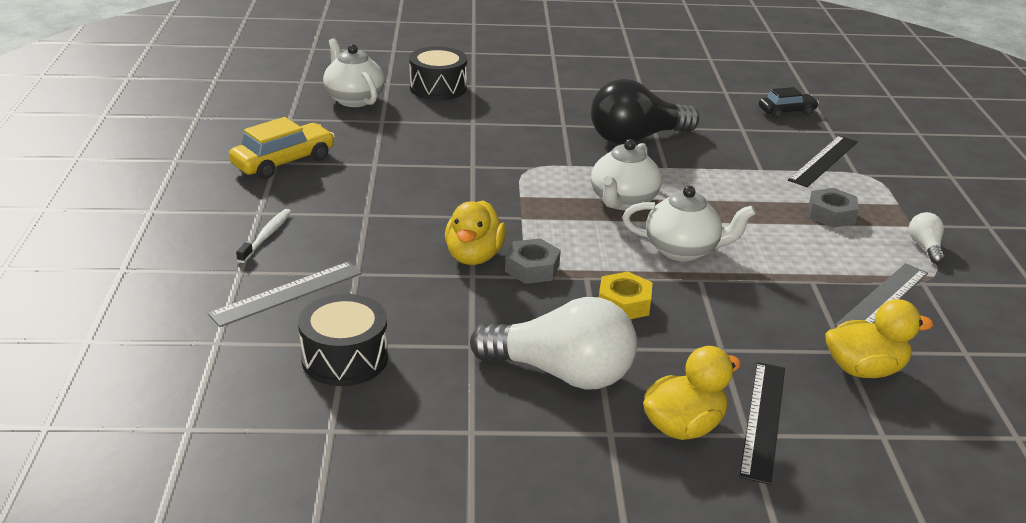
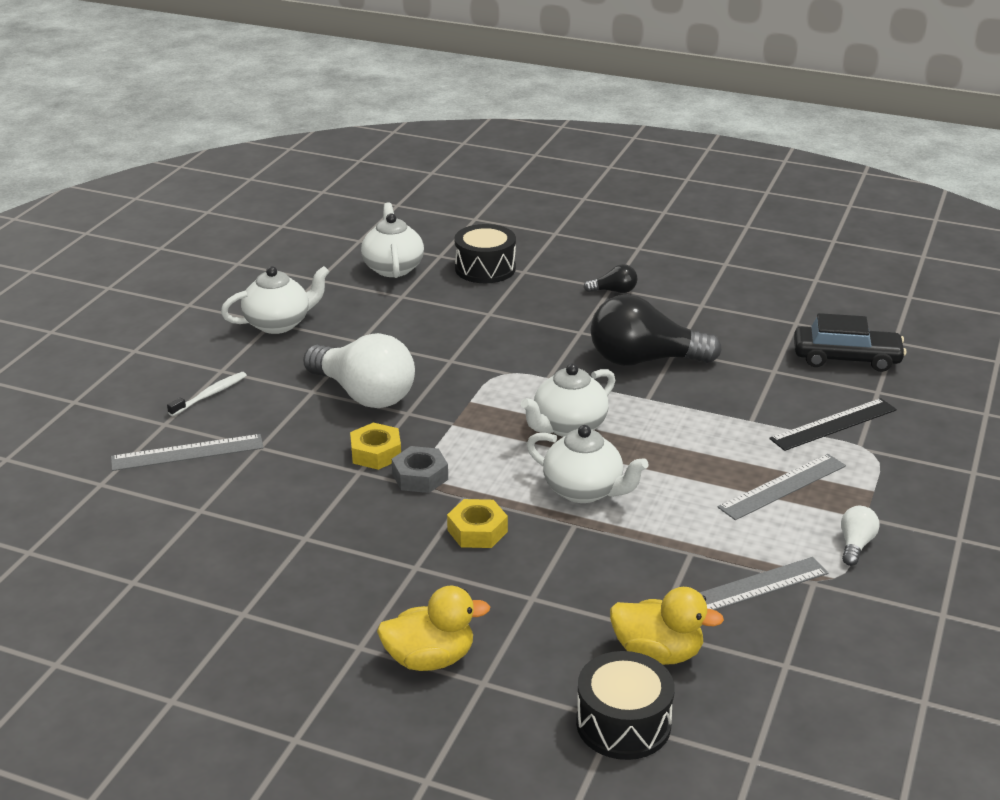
camera: 25 degrees right, 0 degrees up
yellow car [229,117,335,179] -> white teapot [221,266,330,334]
black drum [298,294,388,386] -> black drum moved to [576,651,675,760]
yellow duck [445,200,506,265] -> yellow nut [350,422,401,470]
white light bulb [470,297,637,390] -> white light bulb moved to [303,333,415,408]
black ruler [739,362,785,485] -> none
black car [759,87,819,118] -> black car [794,313,906,372], size x1.58
grey nut [809,188,859,228] -> grey ruler [718,454,846,520]
none -> black light bulb [583,264,638,293]

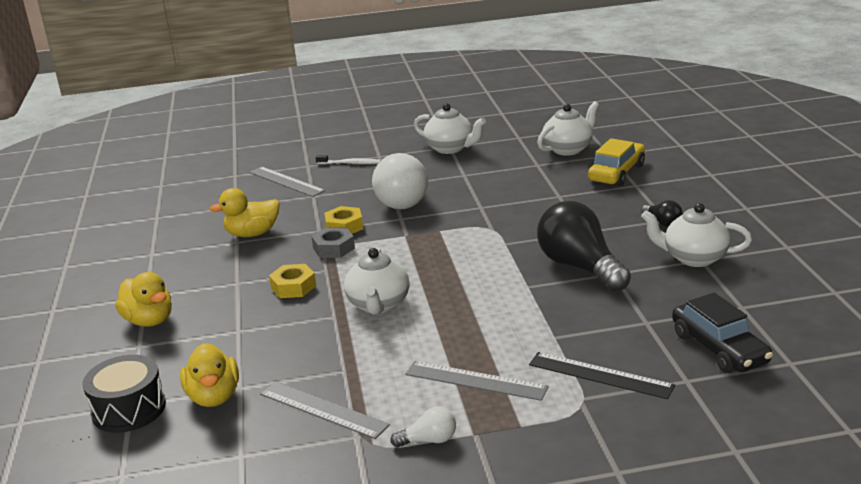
camera: 60 degrees right, 5 degrees down
black drum [455,224,516,283] -> yellow car [588,138,645,186]
white teapot [521,363,615,437] -> white teapot moved to [641,203,752,267]
none -> yellow duck [209,188,279,237]

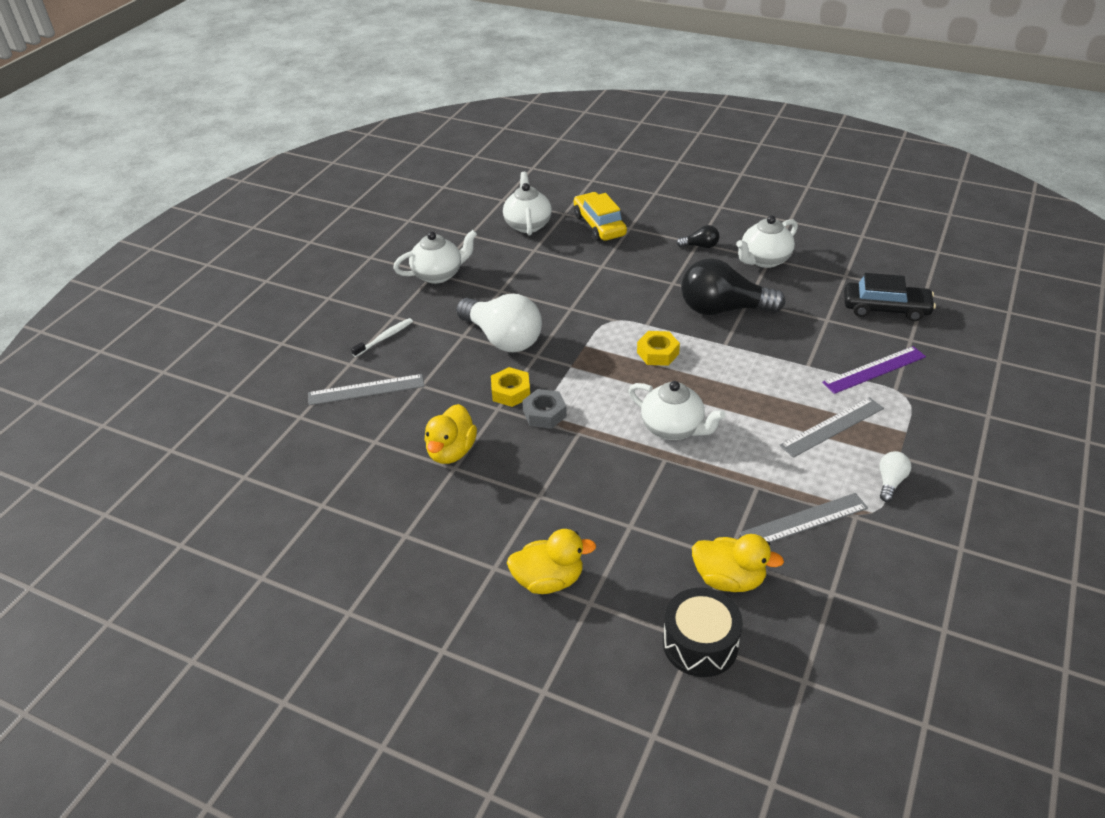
camera: 55 degrees left, 15 degrees up
yellow nut [269,264,316,298] -> yellow nut moved to [637,331,680,366]
black ruler [529,352,675,399] -> purple ruler [822,346,926,394]

